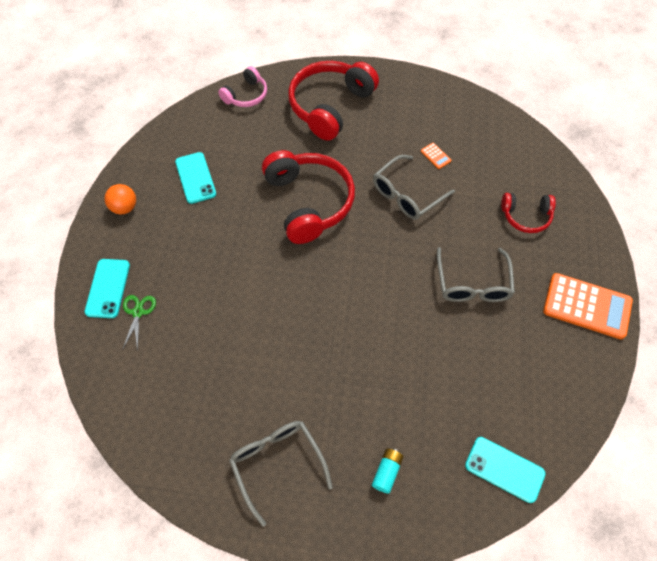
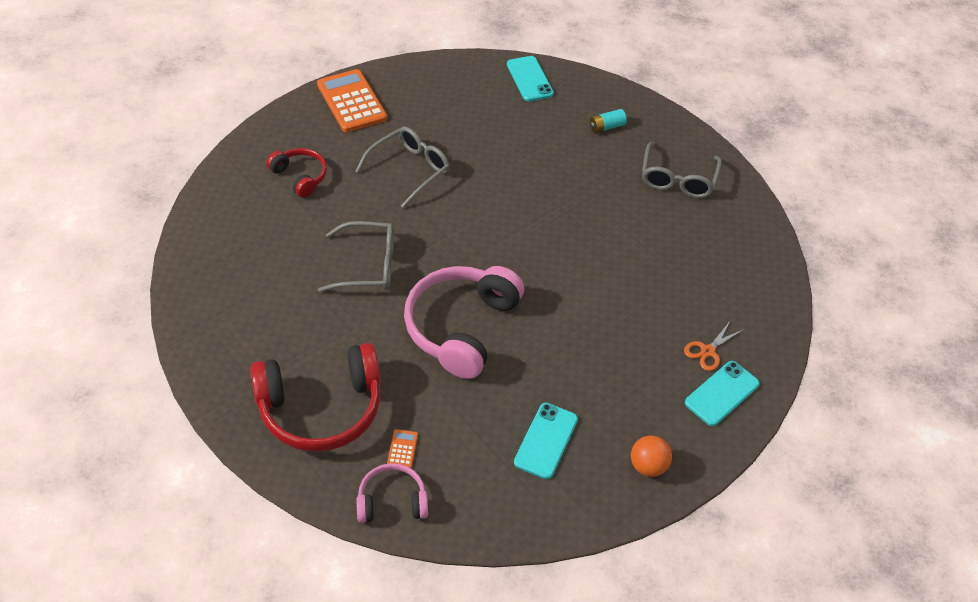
camera: 140 degrees left, 10 degrees down
green scissors [122,295,156,351] -> orange scissors [684,321,744,371]
red headphones [262,150,355,244] -> pink headphones [404,266,524,379]
orange calculator [421,143,451,169] -> orange calculator moved to [387,429,418,468]

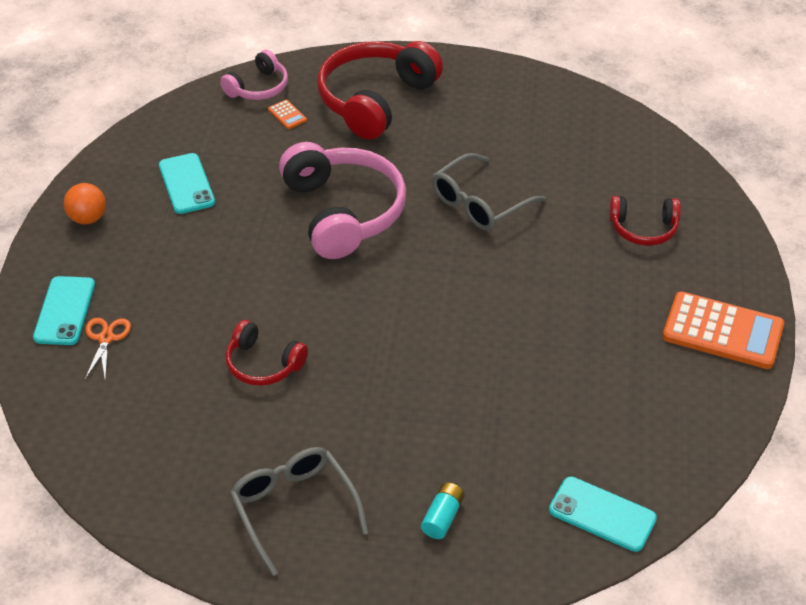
camera: 140 degrees right, 5 degrees down
grey glasses [356,126,450,208] -> none
none -> red headphones [226,320,308,386]

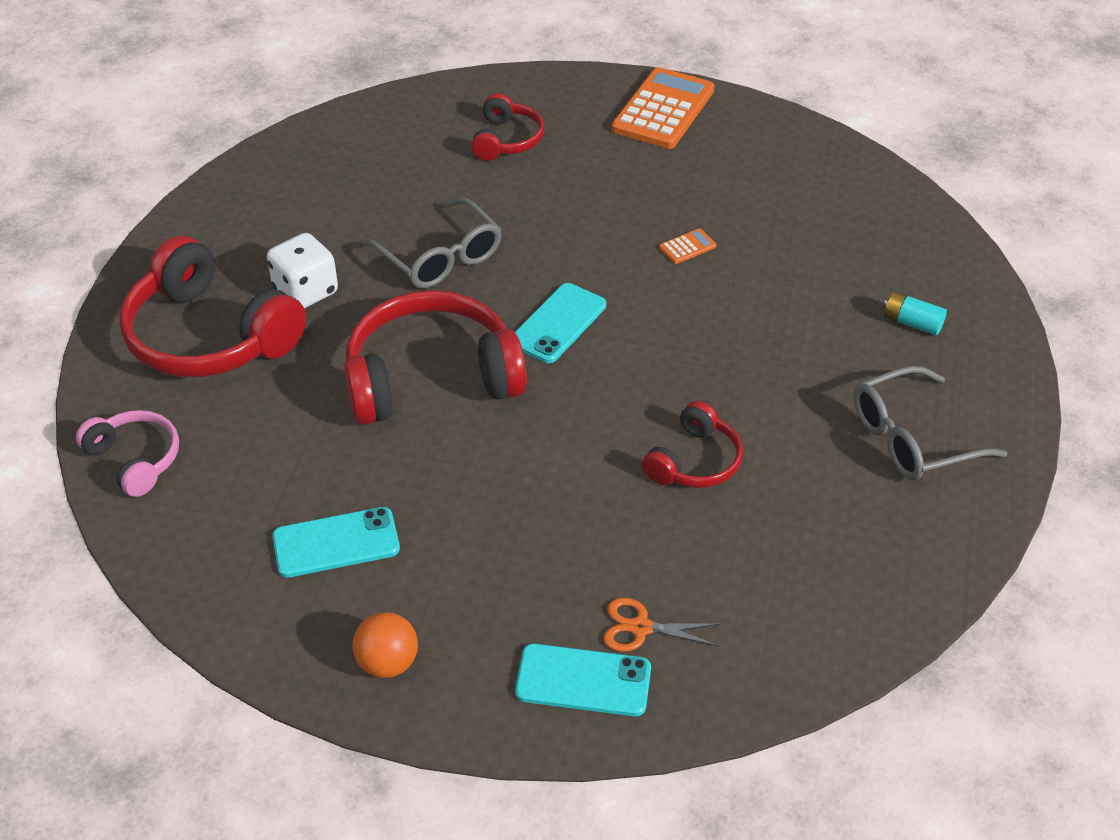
camera: 85 degrees left, 0 degrees up
orange calculator [268,100,307,129] -> orange calculator moved to [659,228,716,264]
pink headphones [279,142,406,259] -> red headphones [344,290,527,425]
turquoise phone [549,476,657,552] -> turquoise phone moved to [515,283,606,363]
none -> white dice [267,233,338,309]

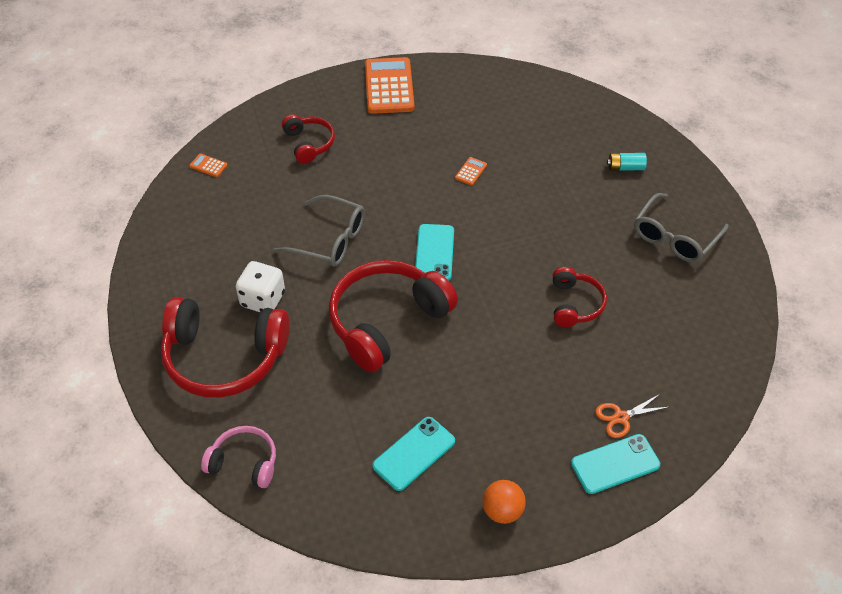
camera: 30 degrees left, 5 degrees up
none -> orange calculator [189,153,228,177]

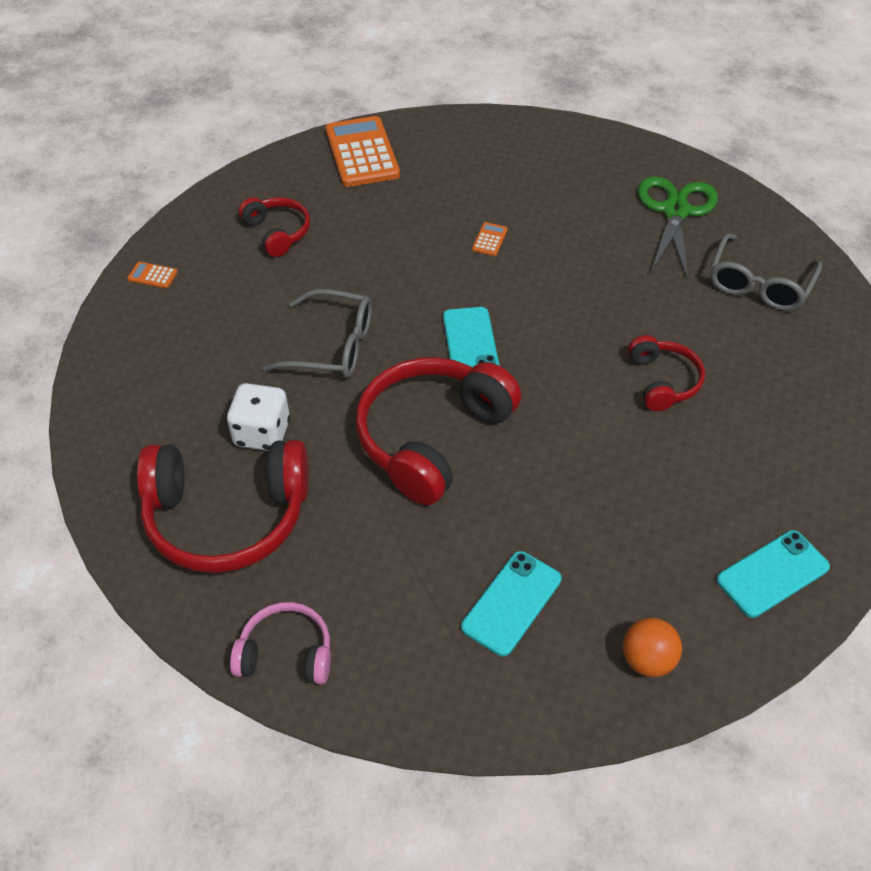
camera: 10 degrees left, 0 degrees up
orange scissors [595,394,669,438] -> none
turquoise battery [607,153,647,171] -> green scissors [638,176,718,280]

